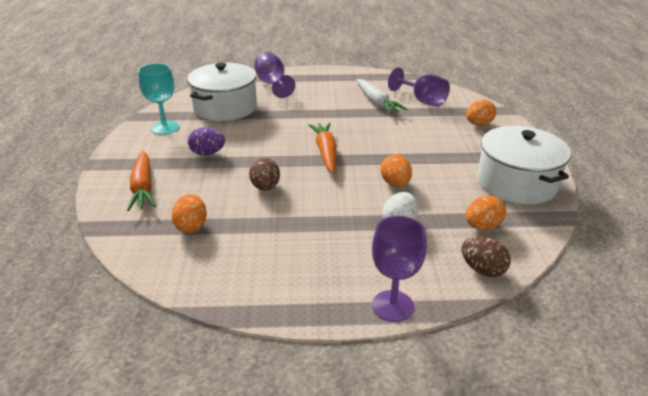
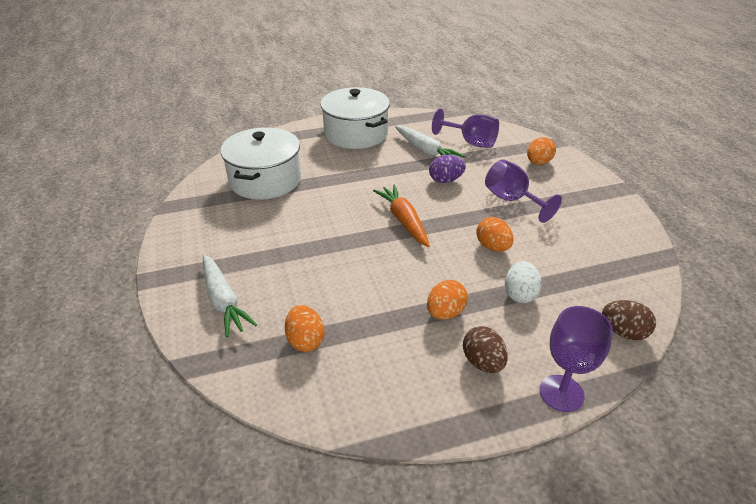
camera: 15 degrees left, 5 degrees up
orange carrot [127,151,156,211] -> white carrot [203,254,257,337]
turquoise goblet [138,63,179,135] -> none
purple egg [188,127,225,155] -> purple egg moved to [429,155,466,183]
brown egg [249,158,280,191] -> brown egg moved to [463,326,508,373]
purple goblet [254,52,295,98] -> purple goblet moved to [485,159,562,223]
orange egg [466,195,506,230] -> orange egg moved to [427,280,468,320]
white pot [477,126,571,205] -> white pot moved to [320,87,390,149]

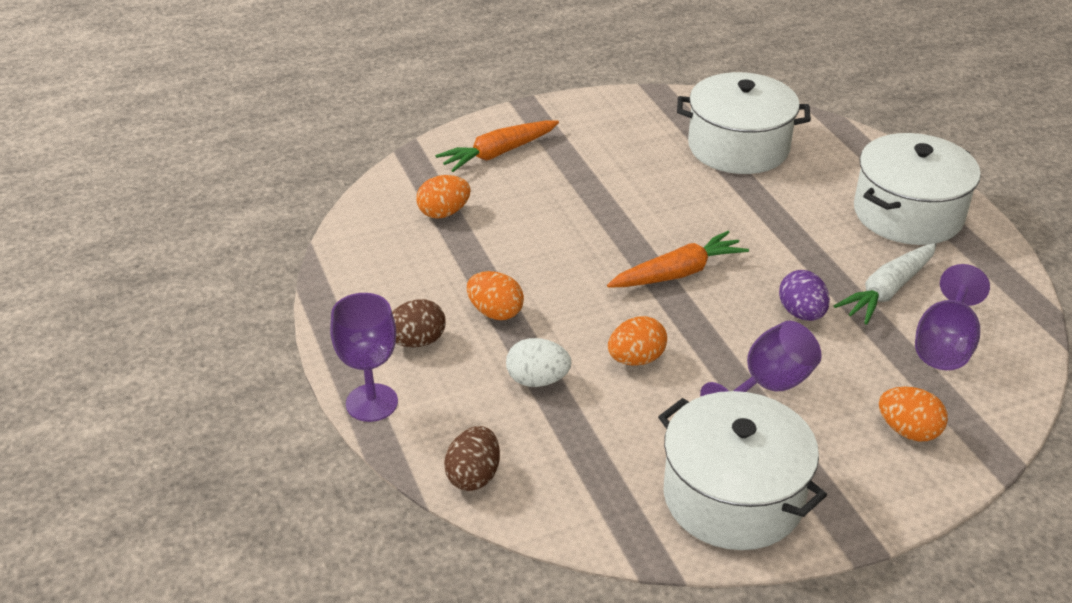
camera: 85 degrees right, 0 degrees up
white carrot [203,254,257,337] -> orange carrot [435,120,559,172]
none -> white pot [658,391,827,550]

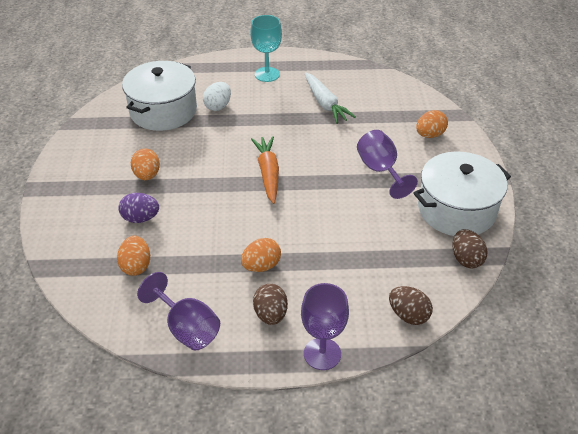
camera: 70 degrees left, 5 degrees up
orange carrot [435,120,559,172] -> none
white egg [506,338,572,387] -> white egg moved to [203,82,231,111]
orange egg [608,316,667,366] -> orange egg moved to [131,148,160,180]
purple egg [779,270,830,321] -> purple egg moved to [118,193,159,223]
white pot [854,133,981,245] -> turquoise goblet [250,15,282,82]
purple goblet [915,264,990,370] -> purple goblet moved to [137,272,220,351]
none -> brown egg [453,229,487,268]

